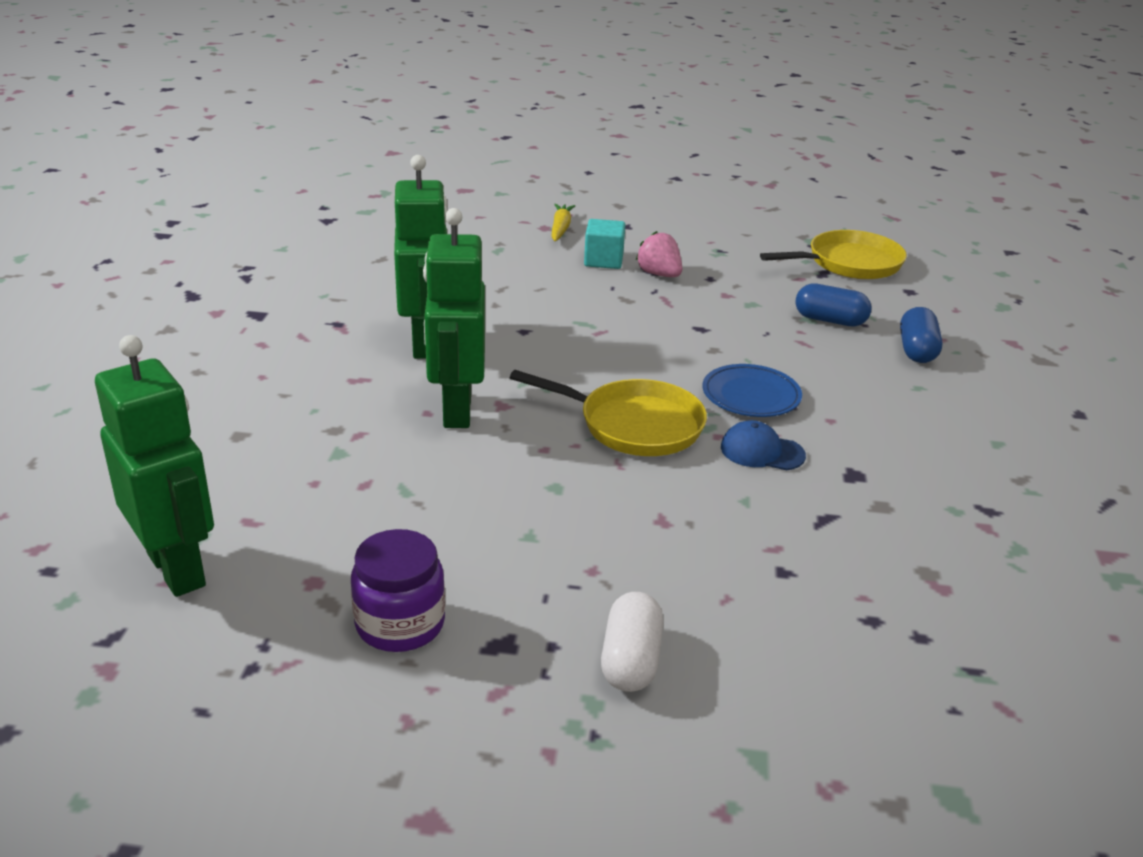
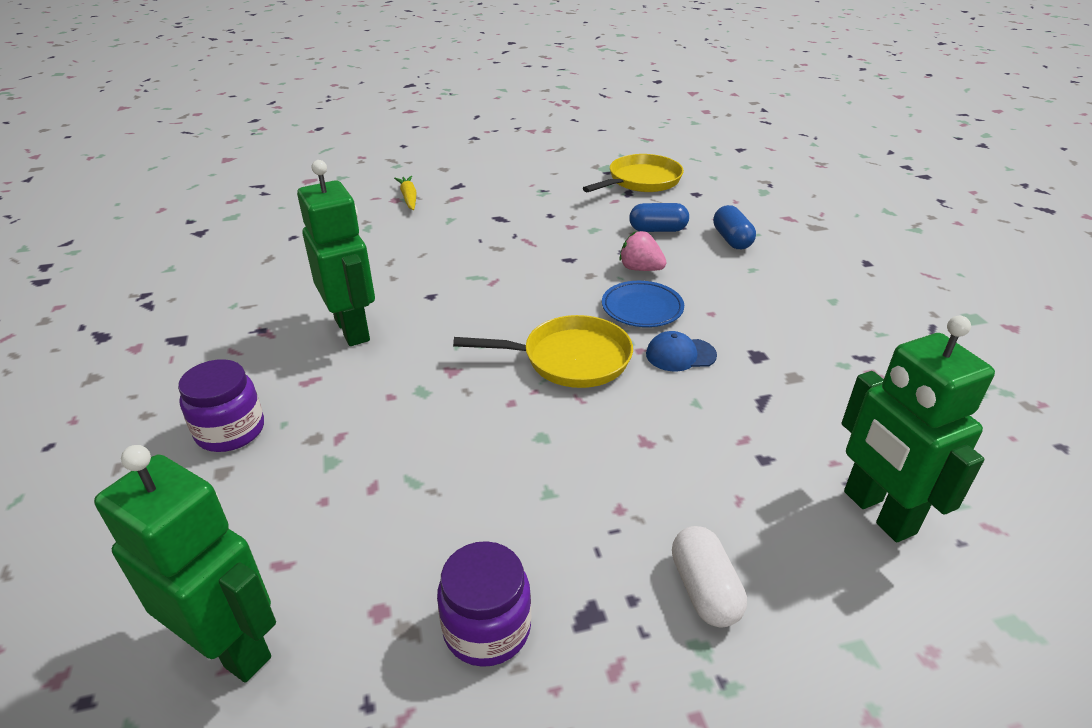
camera: 20 degrees left, 5 degrees up
green robot [423,208,485,428] -> green robot moved to [842,316,995,542]
turquoise cube [584,219,625,269] -> none
pink strawberry [636,231,682,277] -> pink strawberry moved to [619,231,667,271]
none -> purple jar [178,359,264,452]

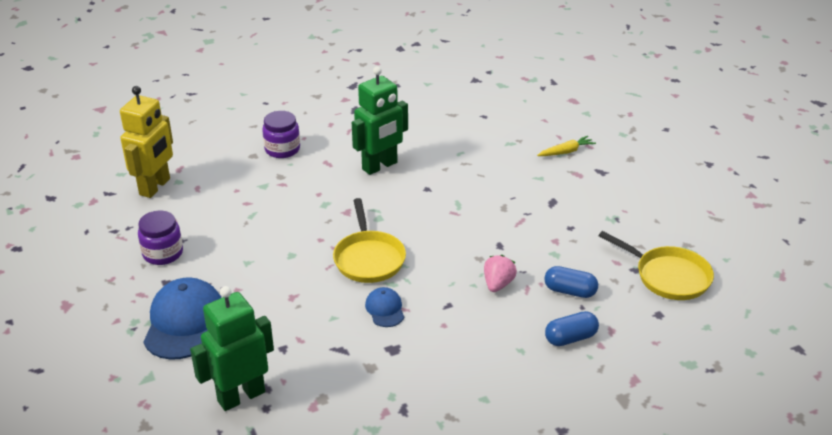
camera: 80 degrees right, 0 degrees up
green robot [94,445,276,682] -> yellow robot [120,86,173,198]
blue plate [602,281,684,327] -> none
blue capsule [629,203,689,232] -> blue capsule turned 60 degrees counterclockwise [544,266,598,298]
white capsule [672,526,747,628] -> blue cap [143,277,221,360]

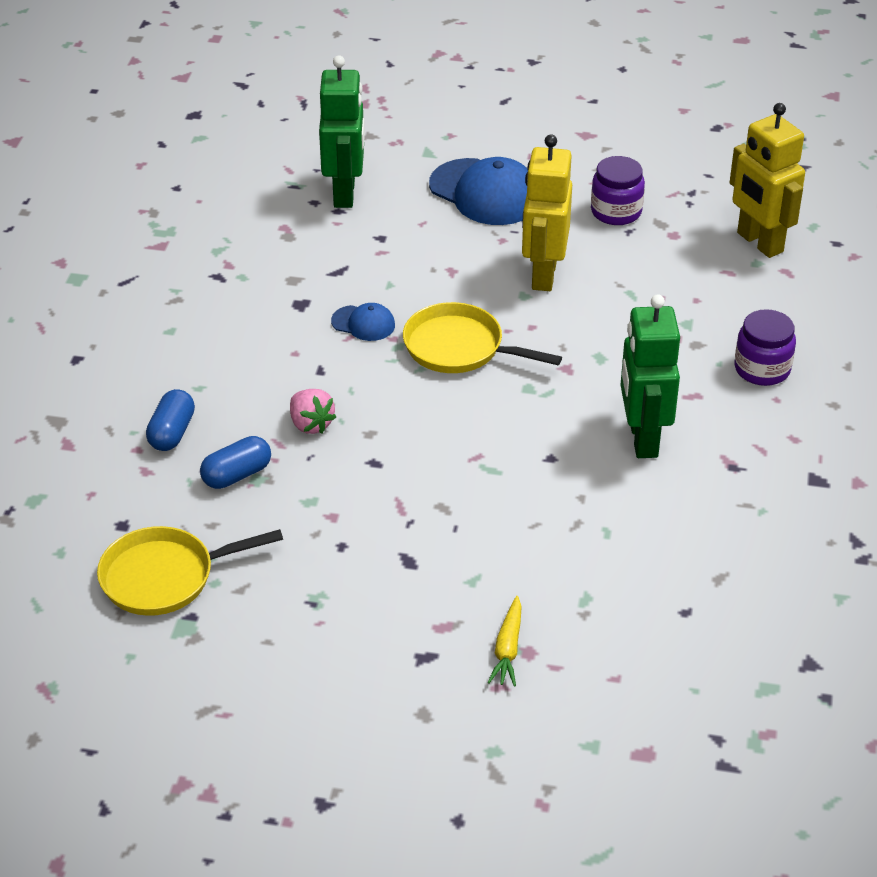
camera: 125 degrees right, 5 degrees up
none -> yellow robot [522,134,572,291]

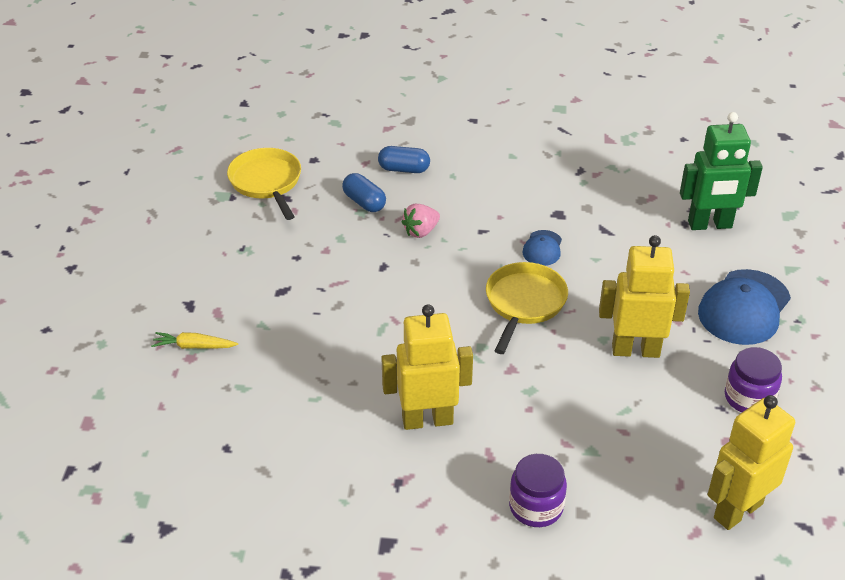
camera: 85 degrees right, 0 degrees up
green robot [621,294,680,458] -> yellow robot [381,304,473,430]

